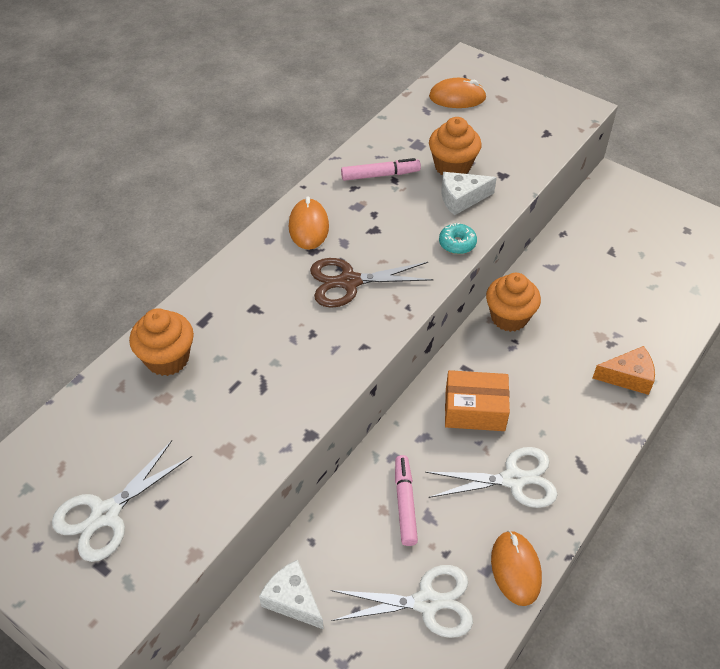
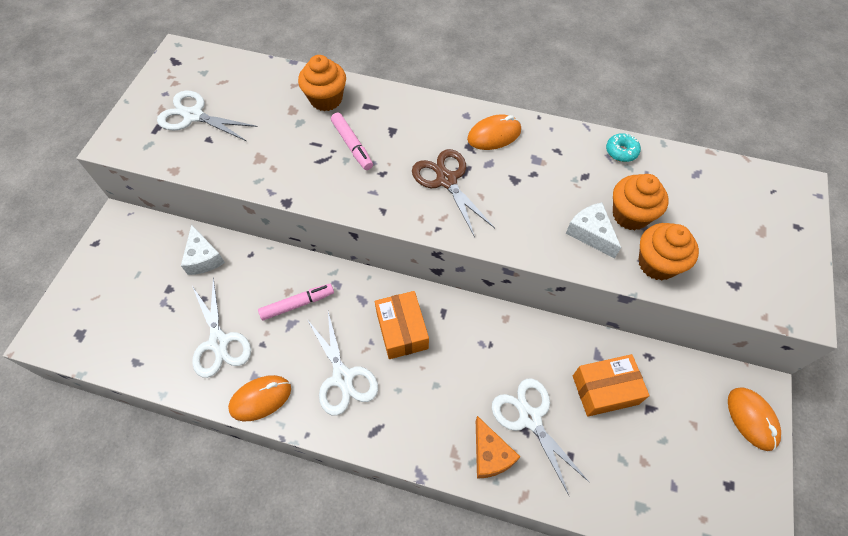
camera: 70 degrees right, 10 degrees up
white cheese [259,560,324,629] -> white cheese turned 135 degrees clockwise [181,224,225,275]
pink marker [341,158,421,181] -> pink marker moved to [331,113,373,170]
orange mouse [429,78,487,108] -> orange mouse moved to [728,387,781,451]
turquoise donut [439,223,477,254] -> turquoise donut moved to [606,133,641,162]
orange cupcake [486,273,541,332] -> orange cupcake moved to [638,223,699,281]
none -> white scissors [492,378,590,495]
none -> orange box [573,354,650,417]

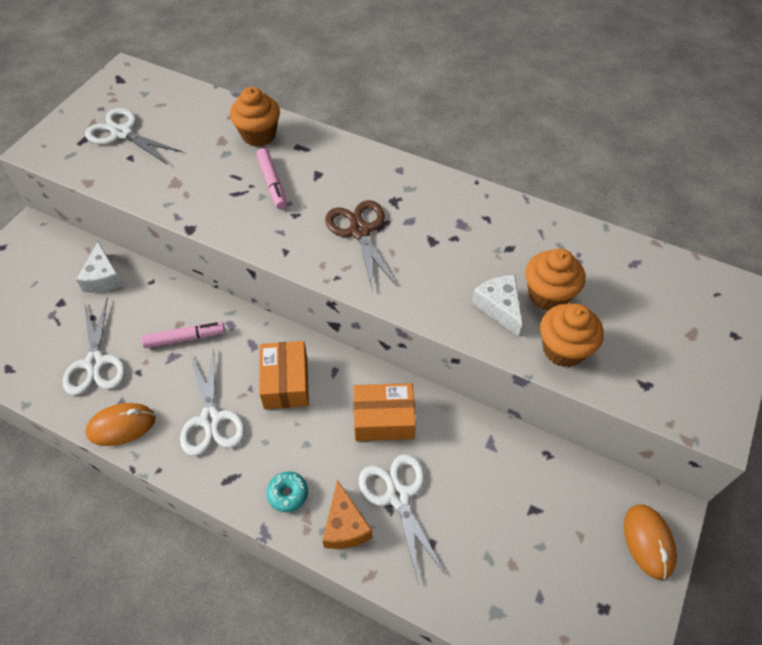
camera: 10 degrees right, 5 degrees down
orange mouse [467,114,521,150] -> none
orange box [573,354,650,417] -> orange box moved to [353,383,416,441]
turquoise donut [606,133,641,162] -> turquoise donut moved to [267,472,308,512]

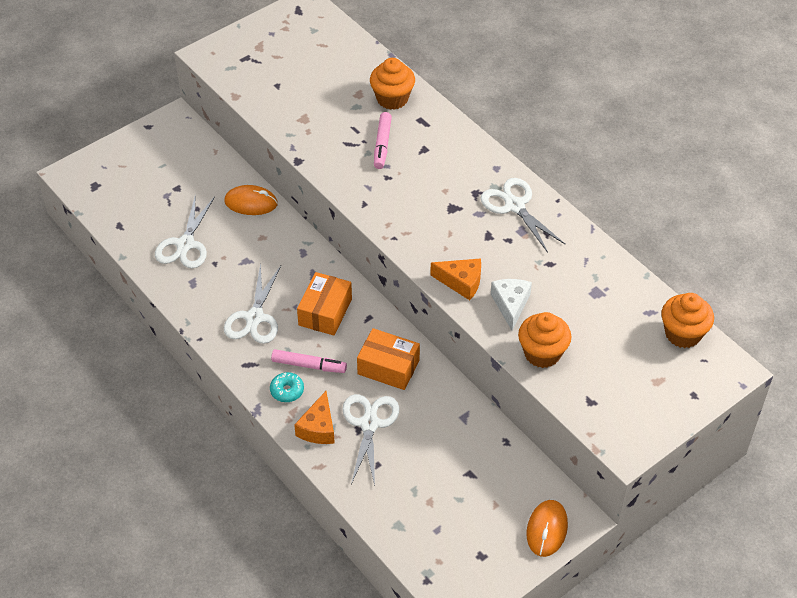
camera: 25 degrees right, 5 degrees down
white cheese [76,242,123,293] -> none
white scissors [85,108,182,164] -> white scissors moved to [481,178,566,253]
orange mouse [85,403,155,446] -> orange mouse moved to [224,185,278,215]
pink marker [141,322,225,348] -> pink marker moved to [271,349,347,373]
brown scissors [325,200,397,288] -> none
orange cupcake [525,249,585,311] -> orange cupcake moved to [661,293,714,348]
none -> orange cheese [430,258,481,300]

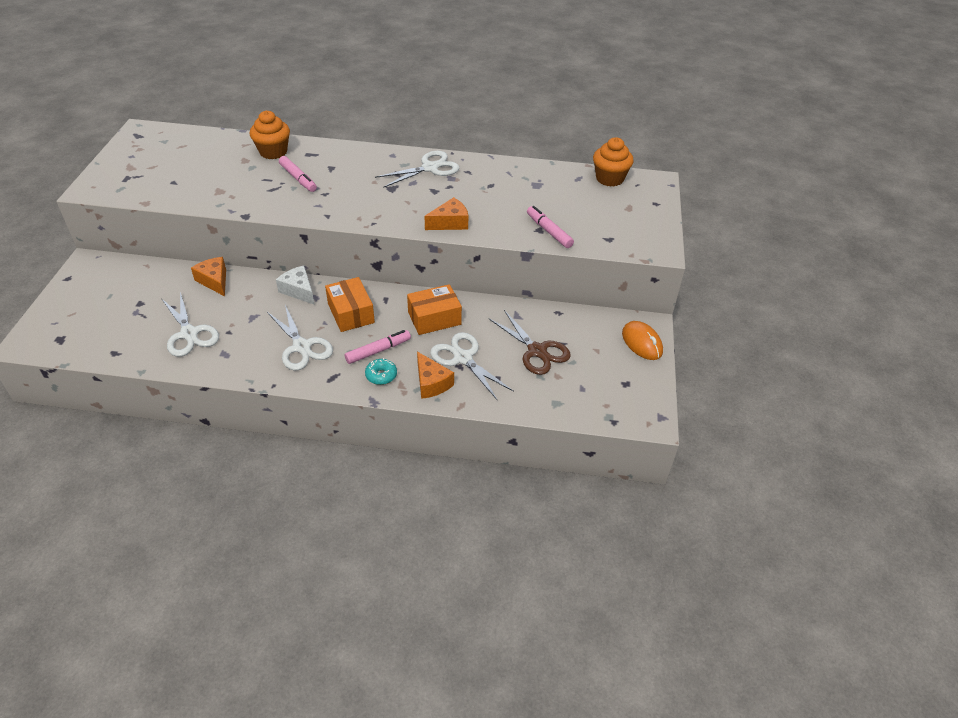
camera: 45 degrees left, 5 degrees down
orange mouse [224,185,278,215] -> orange cheese [191,257,226,296]
white scissors [481,178,566,253] -> white scissors turned 135 degrees clockwise [375,151,460,188]
white cheese [491,279,532,331] -> white cheese moved to [276,266,314,304]
orange cupcake [518,312,571,368] -> pink marker [527,206,574,248]
none -> brown scissors [489,310,571,375]

